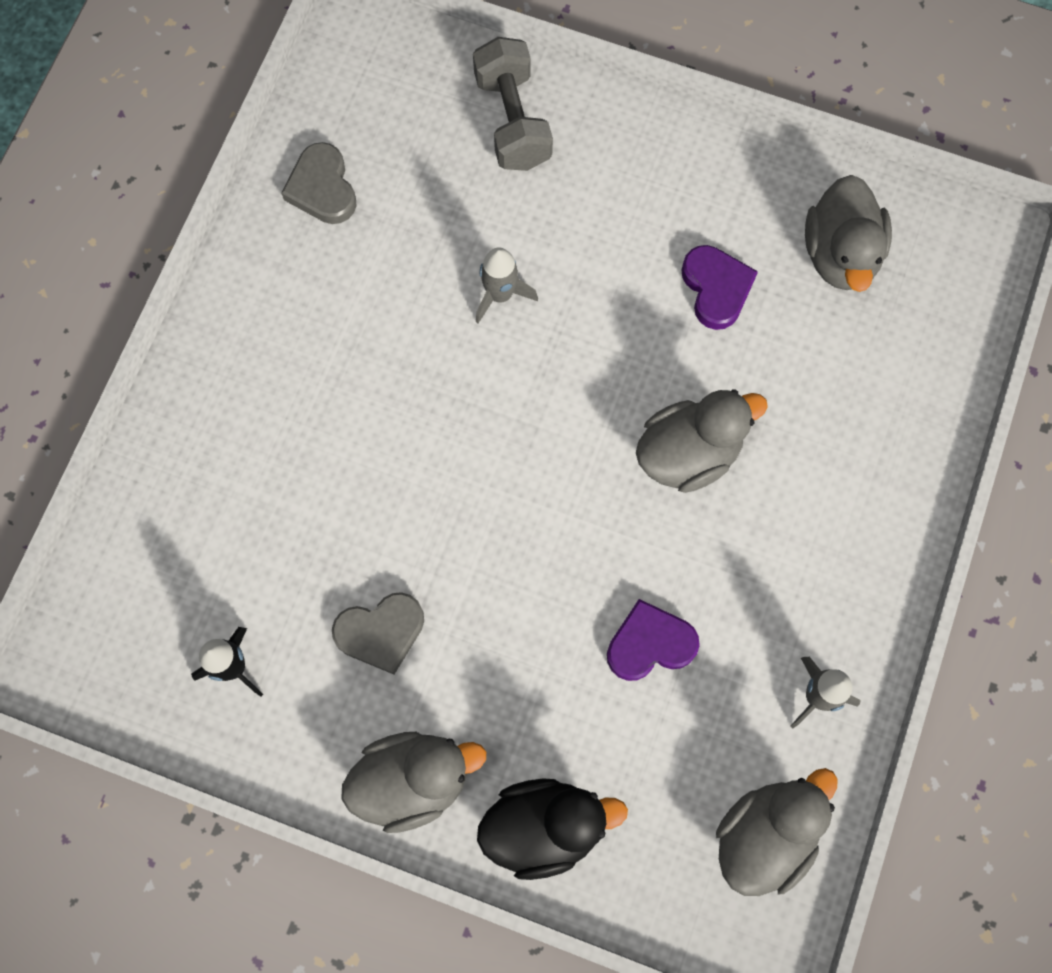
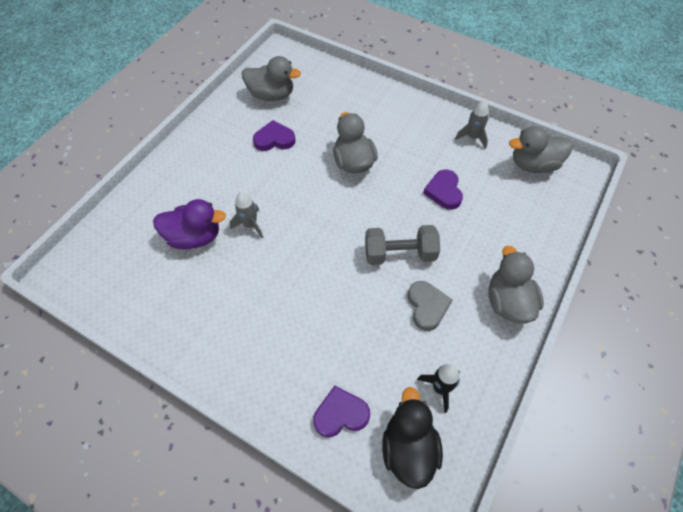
camera: 80 degrees left, 15 degrees down
grey heart [281,142,357,224] -> none
grey dumbbell [473,37,553,171] -> grey dumbbell moved to [365,225,440,265]
black duck [477,779,628,880] -> black duck moved to [382,387,443,489]
grey duck [716,768,837,896] -> grey duck turned 60 degrees counterclockwise [509,126,573,173]
none -> purple duck [153,199,226,250]
none -> purple heart [313,386,370,437]

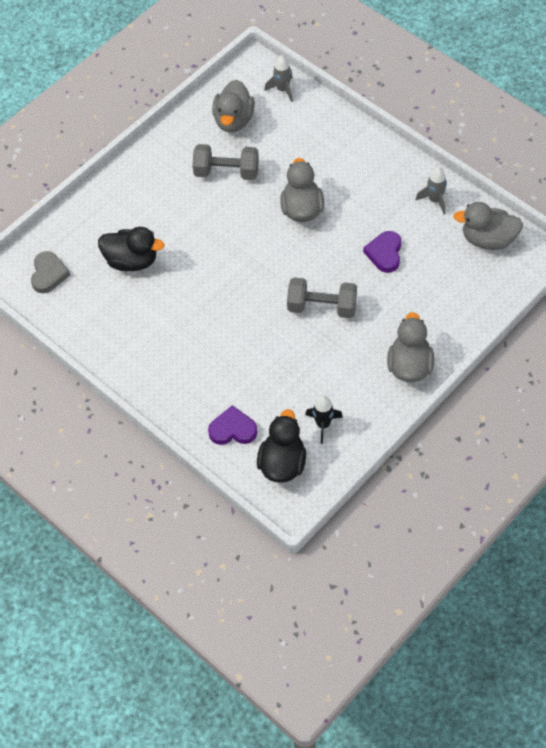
camera: 15 degrees right, 0 degrees up
purple duck [153,199,226,250] -> black duck [98,227,165,271]
grey rocket [230,191,263,238] -> grey rocket moved to [264,55,293,102]
grey duck [242,56,301,101] -> grey duck turned 75 degrees clockwise [212,80,255,132]
purple heart [253,120,295,151] -> grey dumbbell [192,144,259,180]
grey heart [408,281,452,331] -> grey heart moved to [31,251,70,293]

